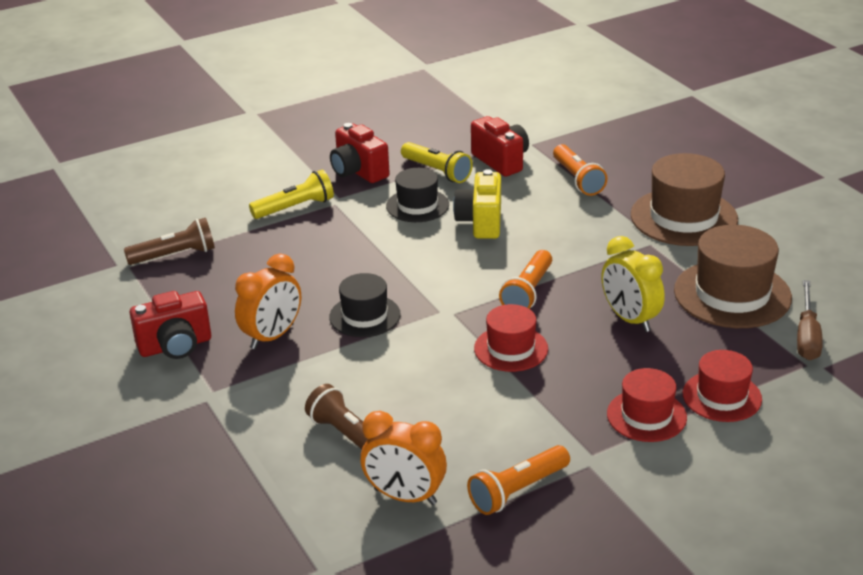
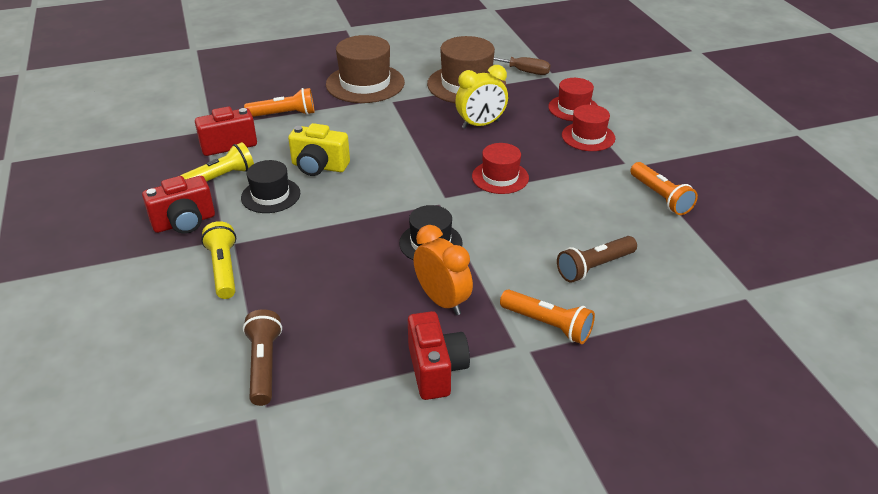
camera: 80 degrees left, 5 degrees up
orange clock [361,411,447,505] -> none
orange flashlight [499,250,552,309] -> orange flashlight moved to [500,290,595,344]

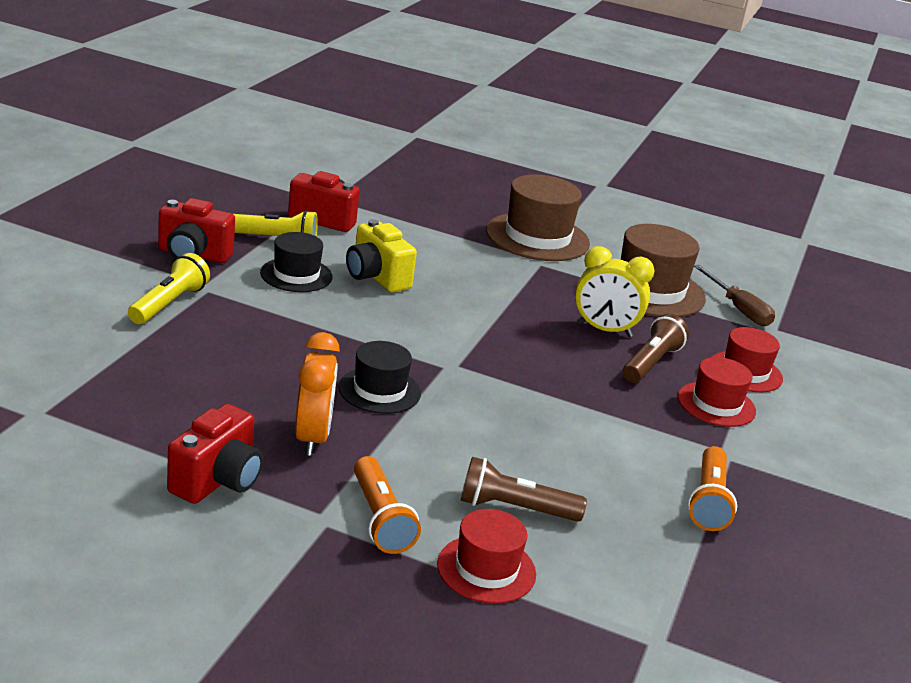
camera: 35 degrees right, 10 degrees down
brown flashlight [243,309,282,406] -> brown flashlight moved to [623,314,689,383]
orange flashlight [244,88,314,117] -> none
red hat [472,143,529,194] -> red hat moved to [437,509,536,604]

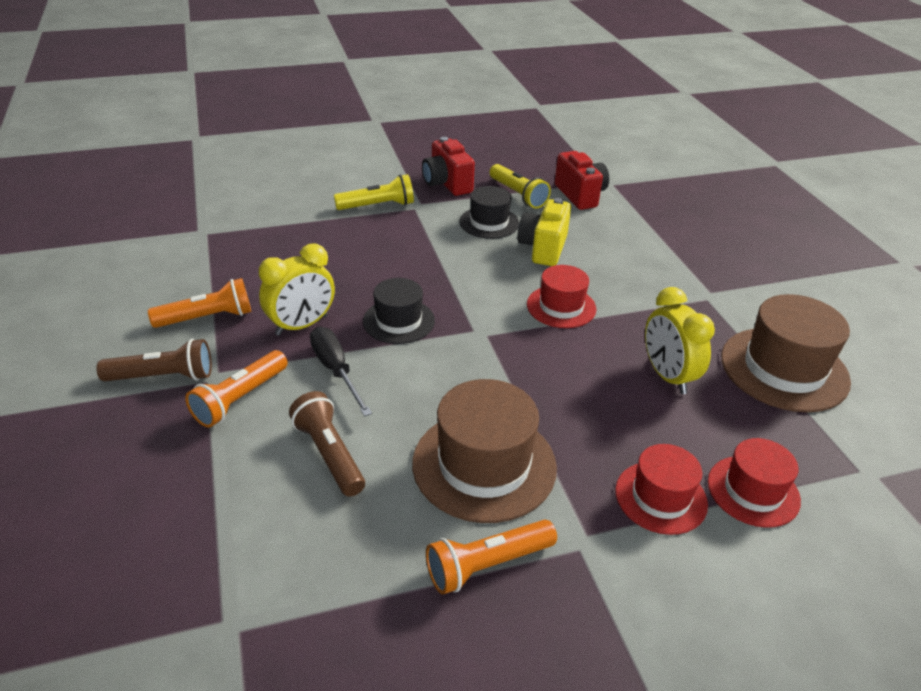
camera: 55 degrees right, 10 degrees up
red camera [167,404,263,504] -> orange flashlight [148,278,251,328]
orange clock [295,332,340,456] -> yellow clock [259,243,335,336]
red hat [437,509,536,604] -> red hat moved to [527,265,596,328]
brown hat [486,174,590,261] -> brown hat moved to [412,379,557,523]
brown flashlight [623,314,689,383] -> brown flashlight moved to [97,339,212,381]
brown screwdriver [694,264,775,326] -> none
none -> black screwdriver [310,327,372,416]

